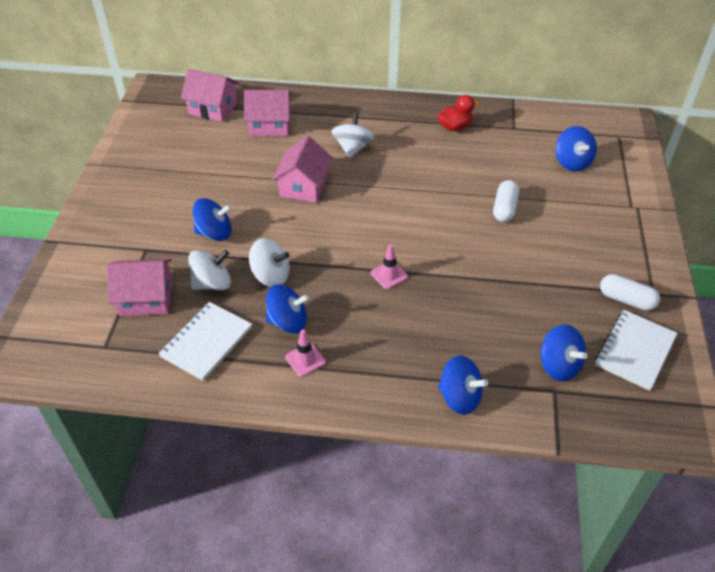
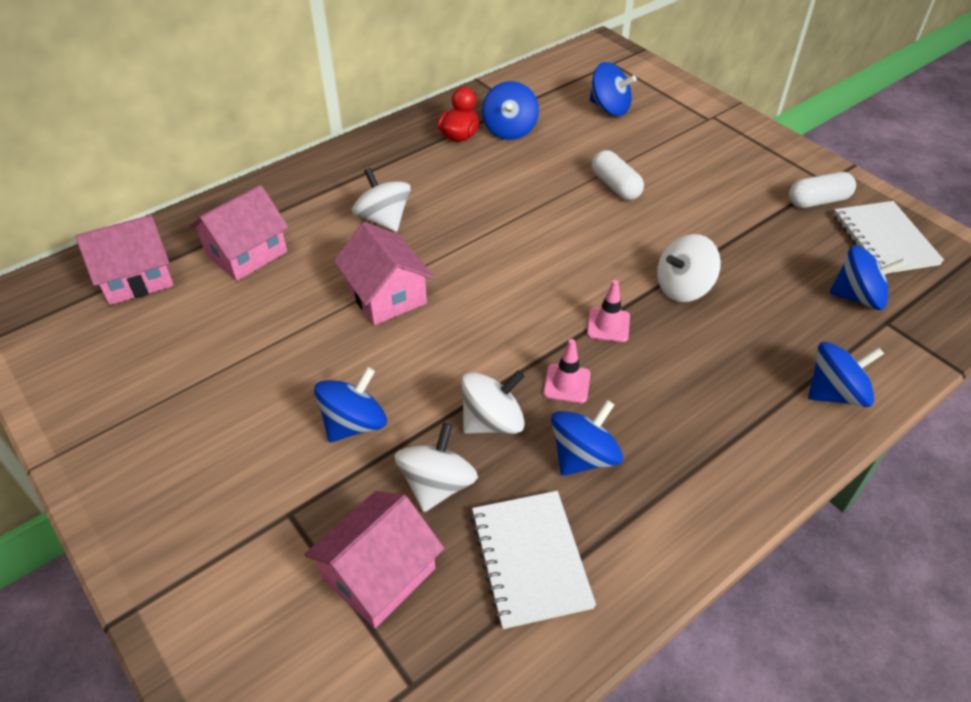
camera: 45 degrees left, 0 degrees up
pink traffic cone [285,330,326,377] -> pink traffic cone moved to [543,339,591,403]
none -> blue spinning top [482,81,539,140]
none -> white spinning top [657,234,721,302]

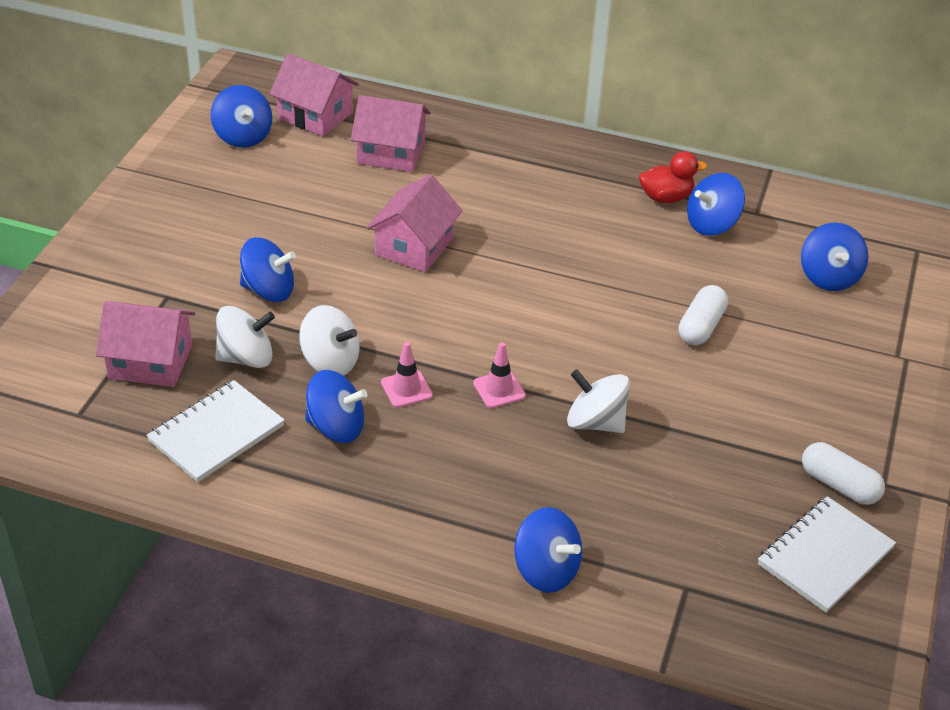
camera: 55 degrees right, 5 degrees down
white spinning top [352,168,411,232] -> none
blue spinning top [830,245,907,310] -> blue spinning top moved to [210,85,272,148]

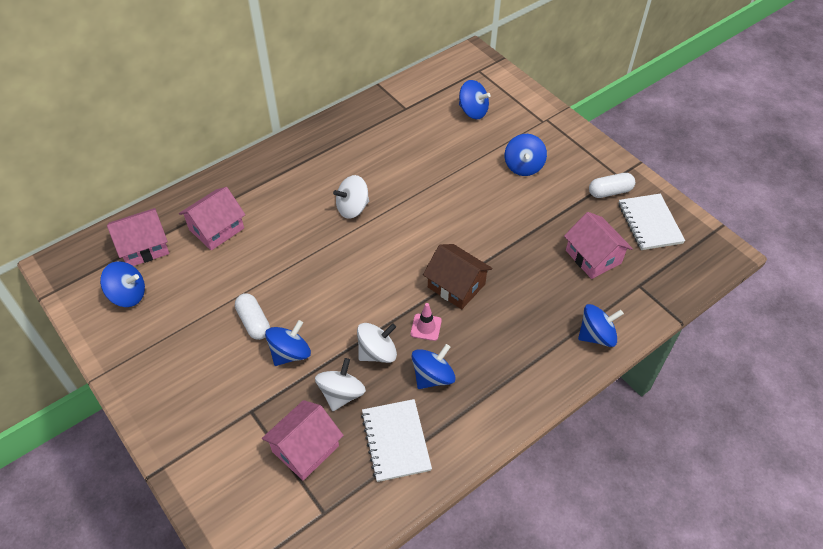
camera: 55 degrees left, 10 degrees up
pink house [366,174,463,272] -> pink house moved to [564,212,633,279]
pink traffic cone [473,342,526,408] -> brown house [423,244,493,309]
white spinning top [567,369,630,433] -> white spinning top moved to [333,175,369,219]
red duck [639,151,707,203] -> none
white capsule [679,285,728,345] -> white capsule moved to [235,293,270,340]
blue spinning top [687,173,745,236] -> blue spinning top moved to [505,134,547,176]

